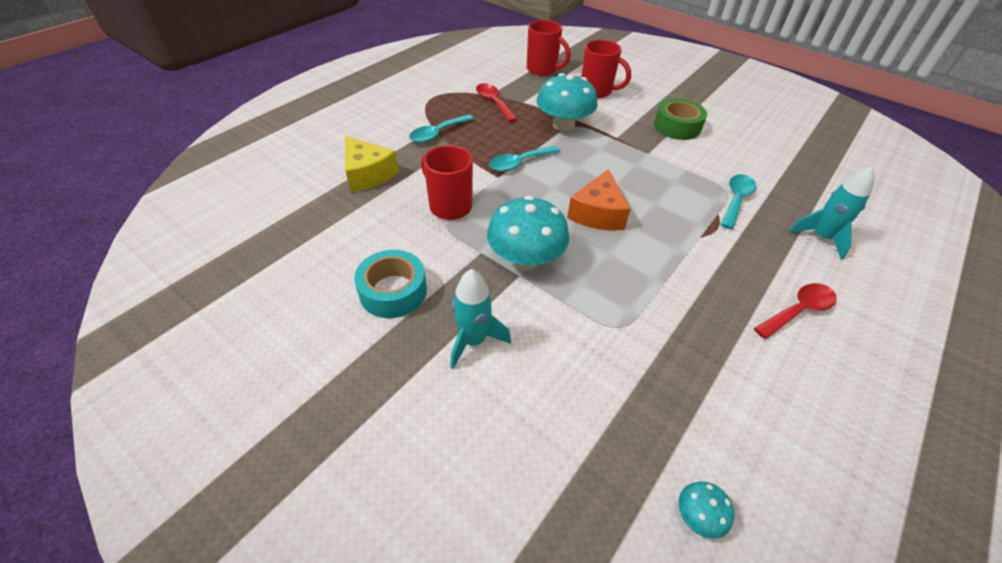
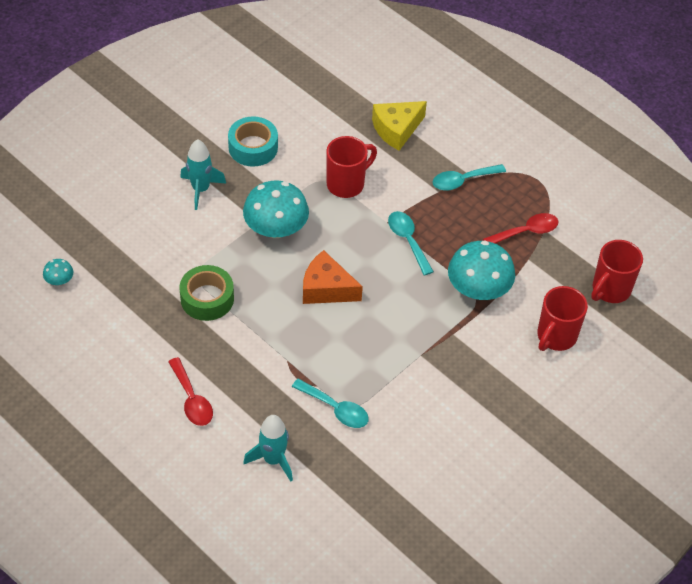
camera: 95 degrees right, 5 degrees up
turquoise spoon [409,114,474,143] -> turquoise spoon turned 75 degrees counterclockwise [433,164,506,191]
green tape [654,98,707,140] -> green tape moved to [179,265,234,321]

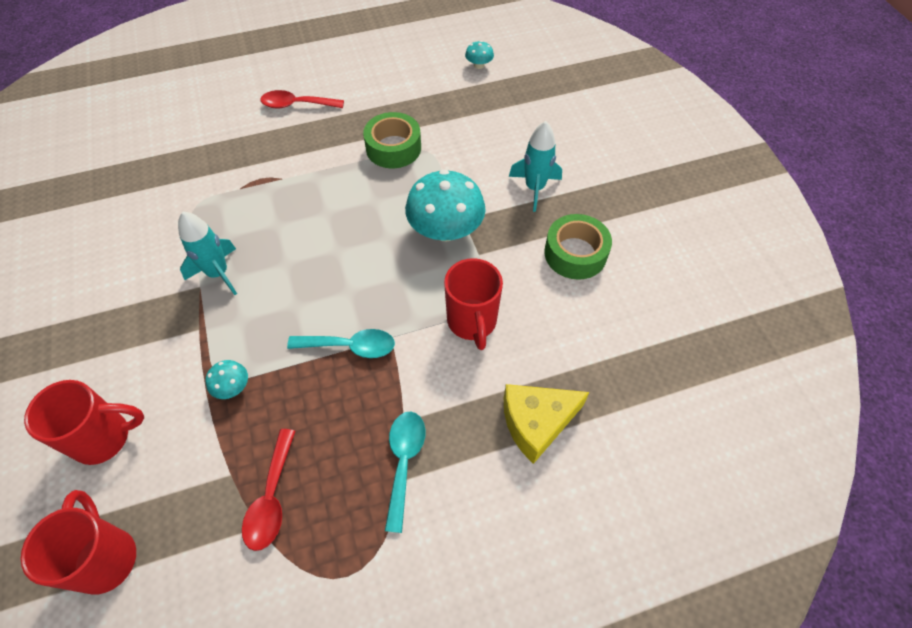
camera: 120 degrees right, 5 degrees up
turquoise tape [228,116,278,167] -> green tape [544,214,612,280]
turquoise rocket [243,415,293,482] -> turquoise rocket moved to [178,212,237,295]
turquoise spoon [292,379,369,428] -> none
orange cheese [303,250,363,304] -> none
yellow cheese [372,101,427,151] -> yellow cheese turned 105 degrees counterclockwise [504,384,590,464]
turquoise mushroom [448,241,515,300] -> turquoise mushroom [206,360,248,399], size x0.45
red mug [537,286,588,351] -> red mug turned 105 degrees clockwise [24,380,144,465]

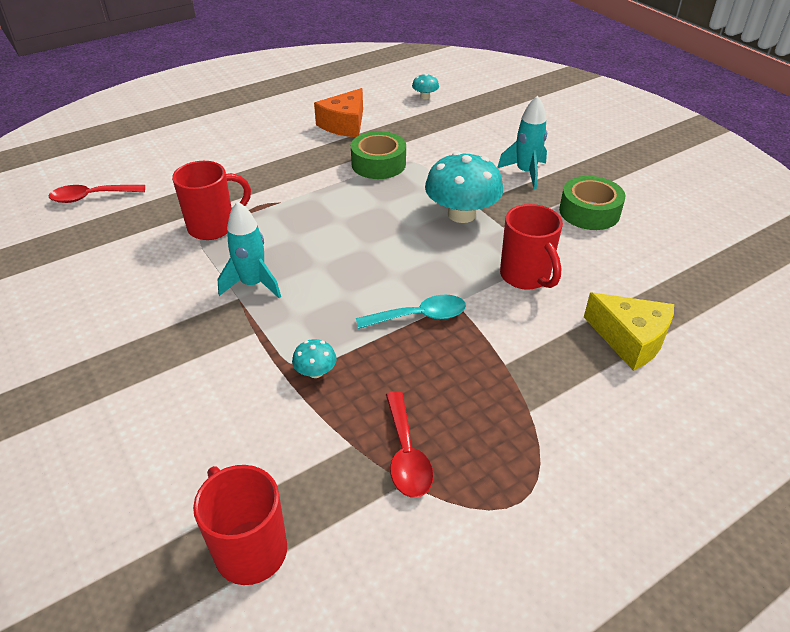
camera: 15 degrees left, 15 degrees down
red mug [24,380,144,465] -> red mug moved to [172,161,251,240]
red spoon [260,90,344,109] -> red spoon moved to [48,185,145,203]
turquoise spoon [385,412,425,533] -> none
yellow cheese [504,384,590,464] -> yellow cheese turned 105 degrees counterclockwise [584,293,674,371]
none -> orange cheese [314,88,363,137]

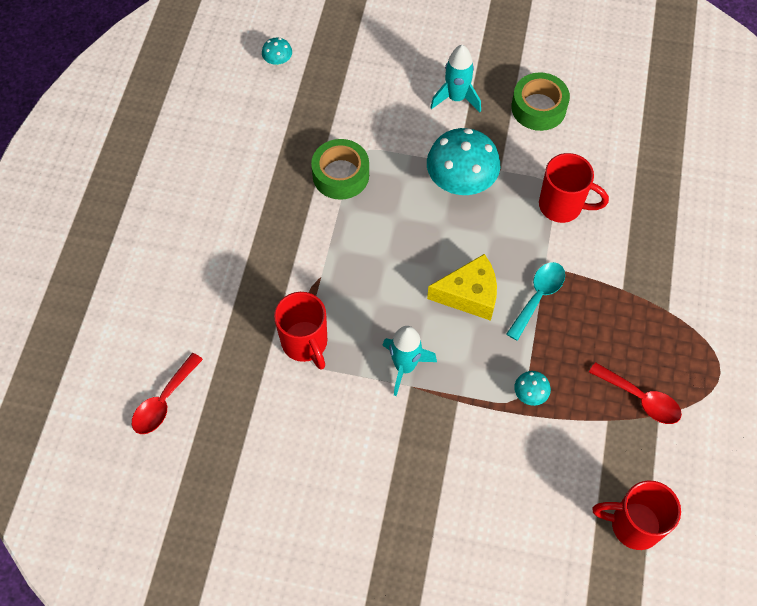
camera: 45 degrees left, 20 degrees up
red mug [172,161,251,240] -> red mug turned 135 degrees clockwise [274,292,327,370]
orange cheese [314,88,363,137] -> none
yellow cheese [584,293,674,371] -> yellow cheese moved to [427,254,497,321]

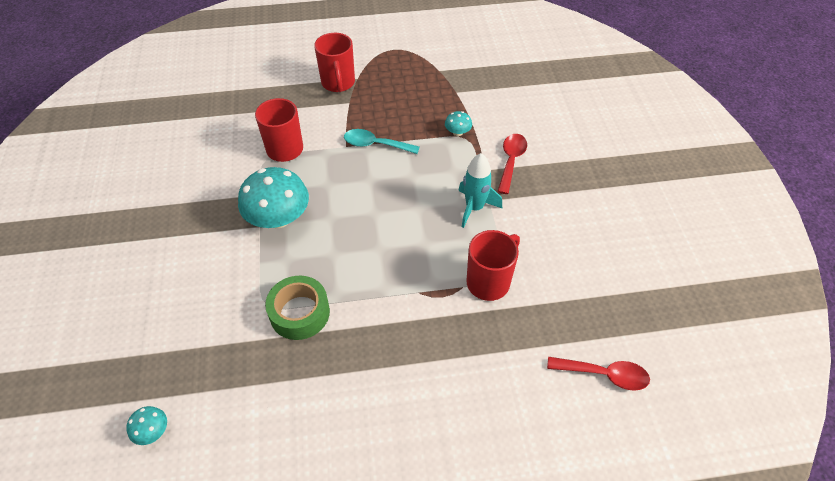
camera: 110 degrees left, 10 degrees down
yellow cheese [427,254,497,321] -> none
turquoise rocket [430,45,481,112] -> none
green tape [511,72,570,131] -> none
red spoon [589,362,682,424] -> red spoon moved to [497,134,527,194]
red mug [592,480,681,550] -> red mug moved to [314,33,355,92]

